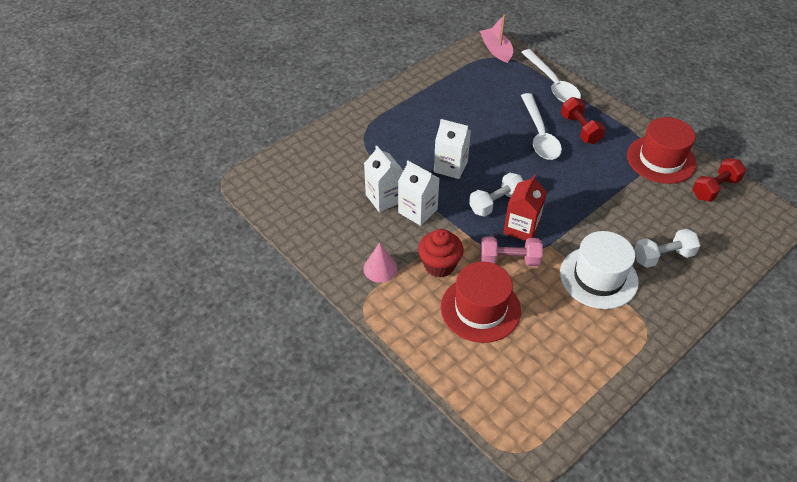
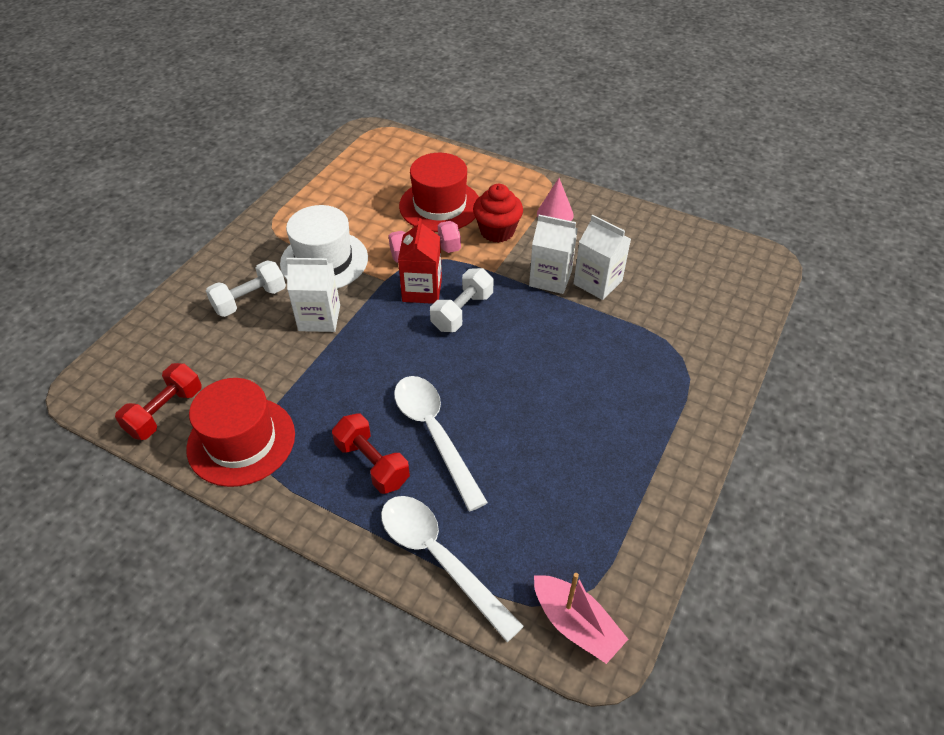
camera: 160 degrees right, 0 degrees up
white carton [434,119,471,179] -> white carton moved to [286,258,340,332]

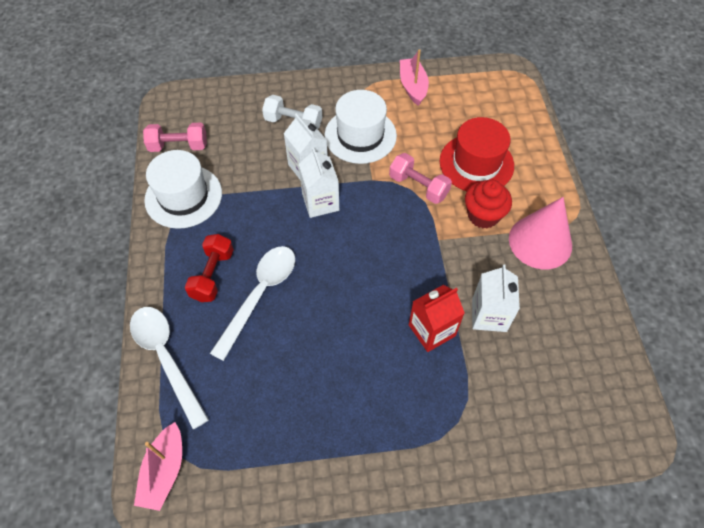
camera: 55 degrees right, 10 degrees up
red dumbbell [115,363,202,440] -> pink dumbbell [143,123,207,152]
red hat [186,378,295,487] -> white hat [144,150,222,229]
white spoon [381,496,524,642] -> white spoon turned 45 degrees counterclockwise [130,307,209,429]
red carton [398,218,442,304] -> red carton moved to [409,285,465,352]
white dumbbell [430,268,494,332] -> none
white carton [529,215,578,294] -> white carton moved to [299,148,339,218]
pink cone [537,178,574,221] -> pink cone [509,197,572,269], size x1.76
none -> pink boat [400,49,429,106]

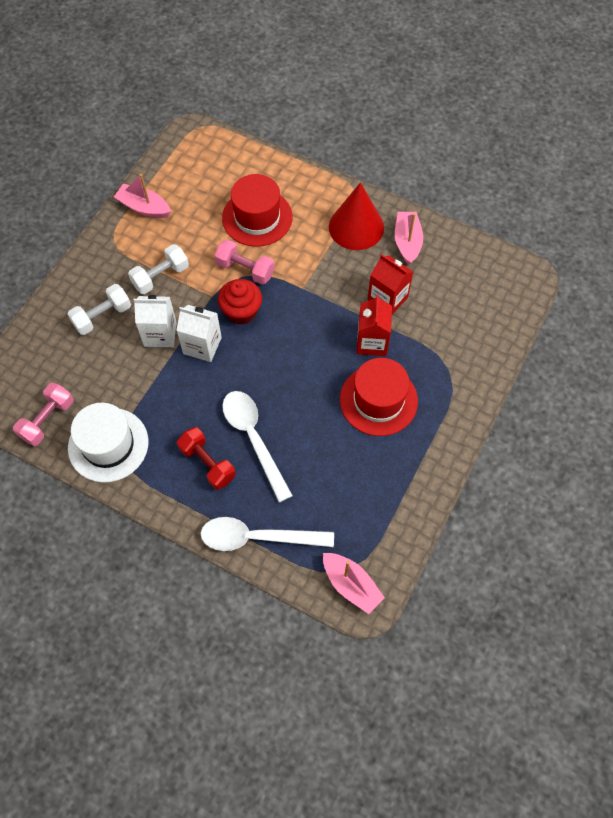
camera: 55 degrees left, 5 degrees up
white hat [325,90,397,164] -> white dumbbell [128,244,189,294]
pink dumbbell [389,153,452,204] -> pink dumbbell turned 45 degrees clockwise [214,239,275,284]
red cupcake [465,180,512,228] -> red cupcake moved to [218,279,262,325]
white carton [472,264,520,332] -> red carton [368,254,413,314]
pink cone [509,197,572,269] -> red cone [329,182,384,250]
none -> red hat [340,358,418,436]
none -> pink boat [395,212,423,265]

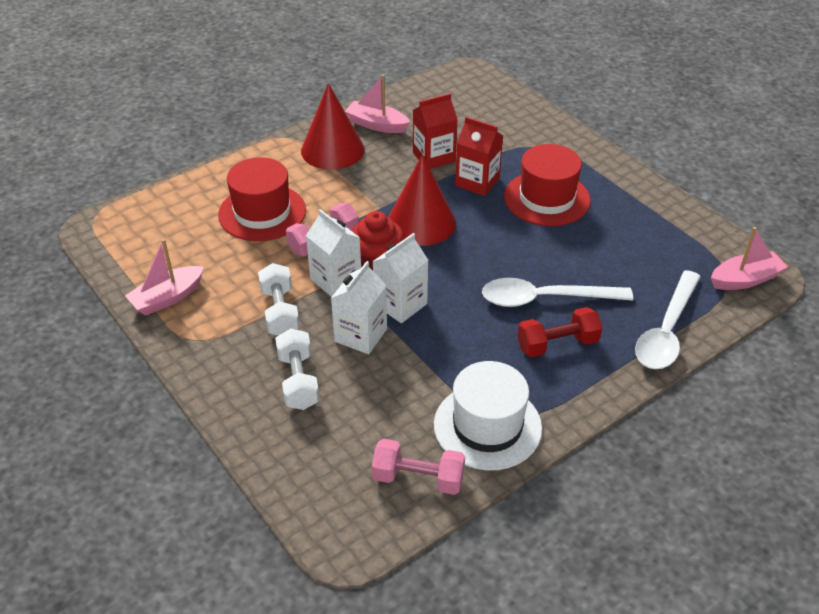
camera: 65 degrees left, 20 degrees down
pink dumbbell [13,383,73,446] -> pink dumbbell turned 45 degrees counterclockwise [372,439,465,495]
none -> white carton [306,209,361,297]
none -> red cone [389,154,456,246]

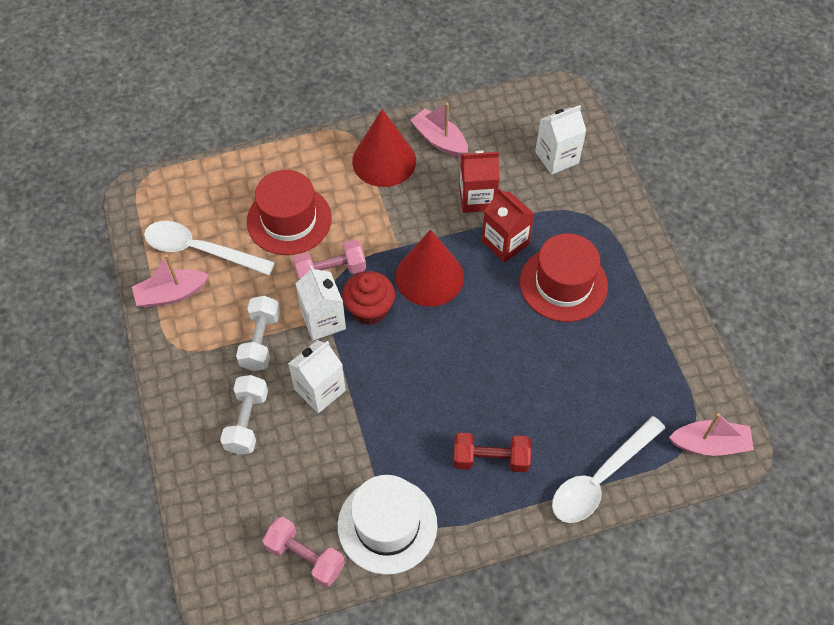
camera: 20 degrees right, 15 degrees up
white carton [372,233,429,323] -> white carton moved to [535,105,586,175]
white spoon [482,278,633,307] -> white spoon moved to [144,221,275,275]

